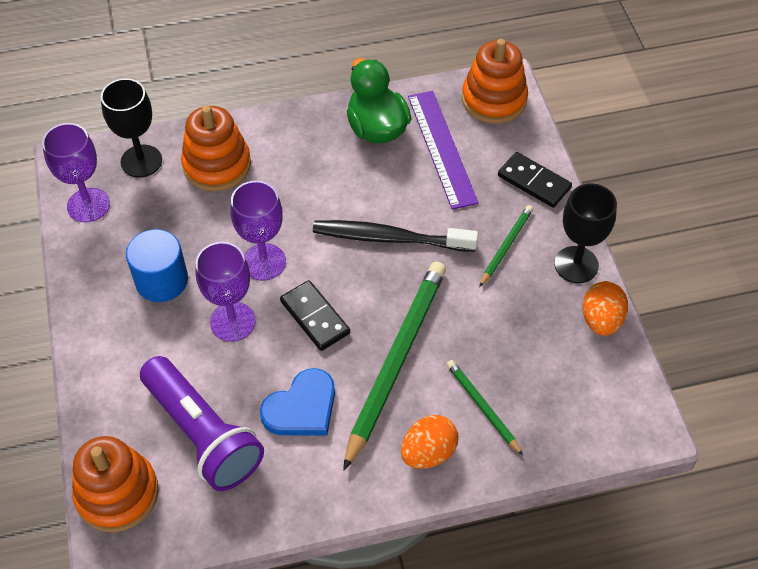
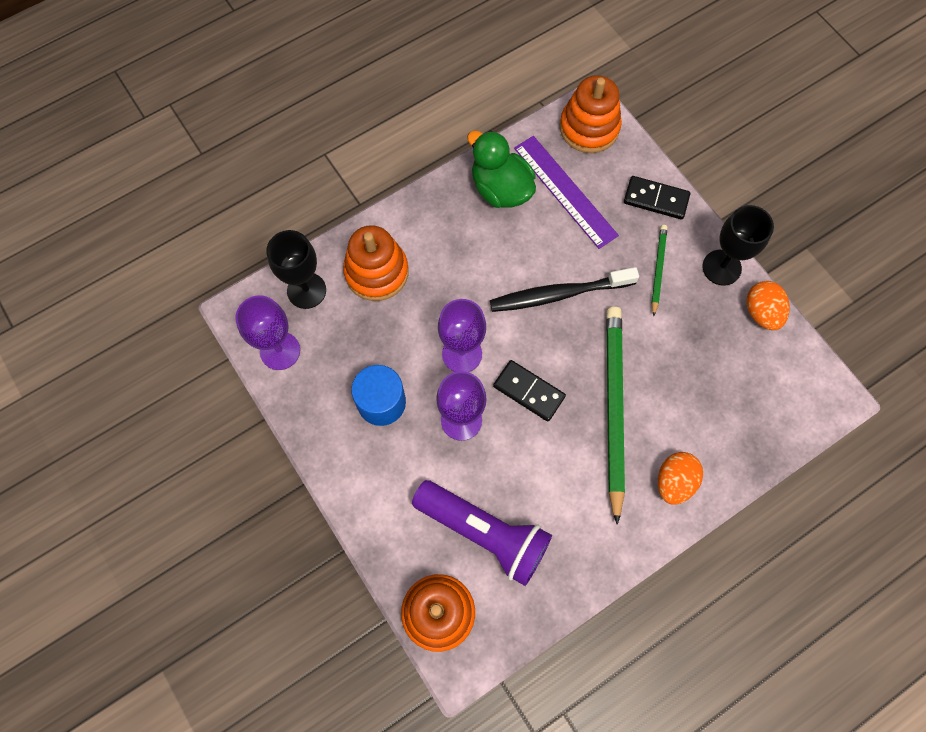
camera: 20 degrees left, 15 degrees up
blue heart [260,368,335,435] -> none
green pencil [446,360,523,455] -> none

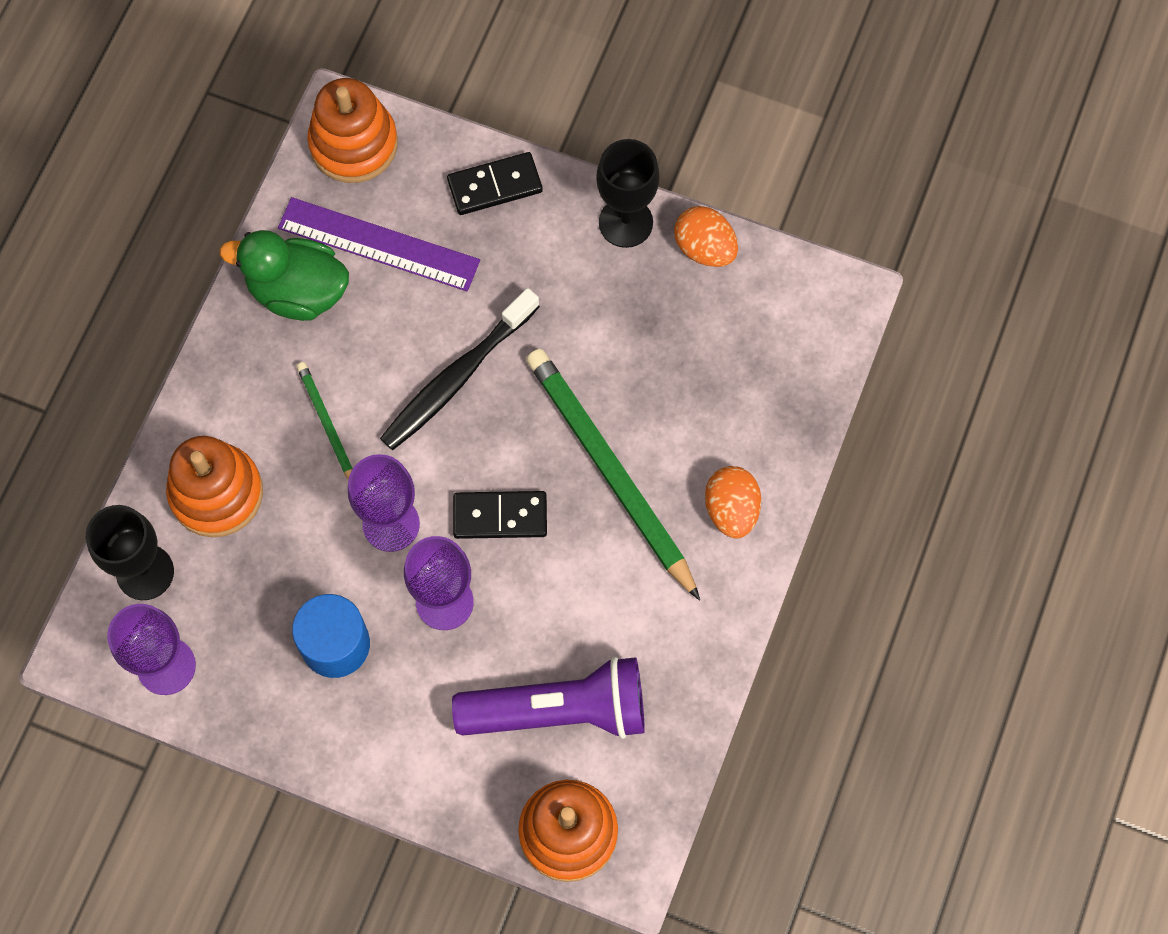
camera: 35 degrees left, 0 degrees up
green pencil [652,225,668,317] -> green pencil moved to [297,362,353,480]

